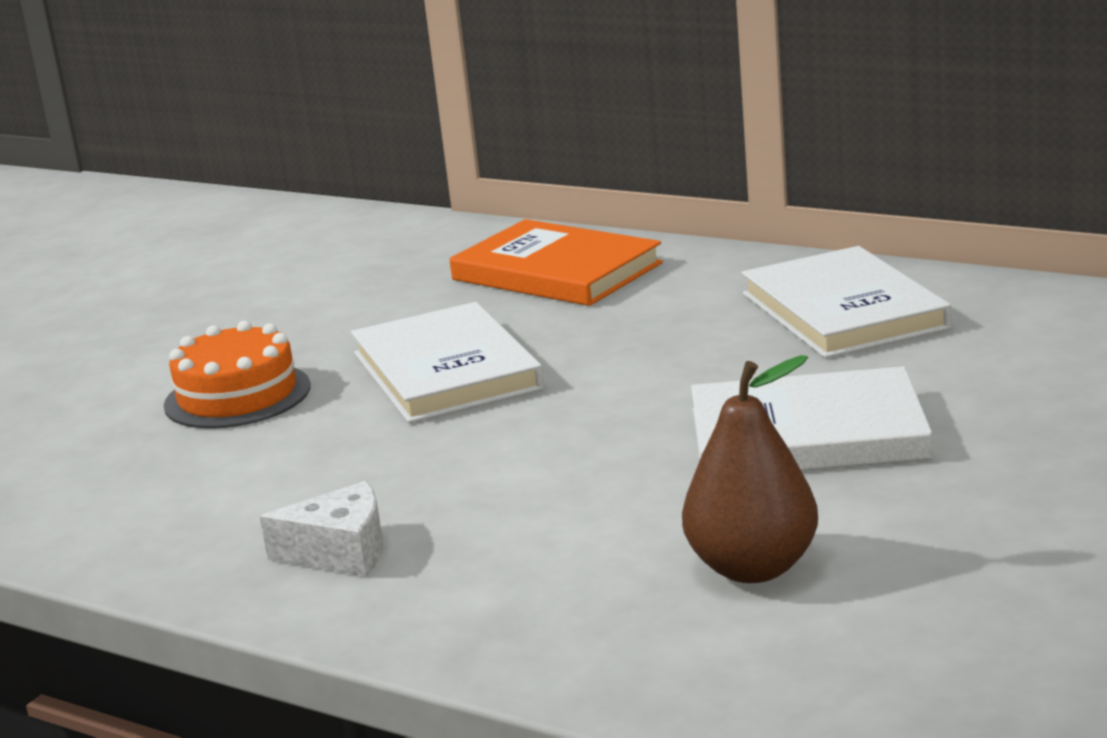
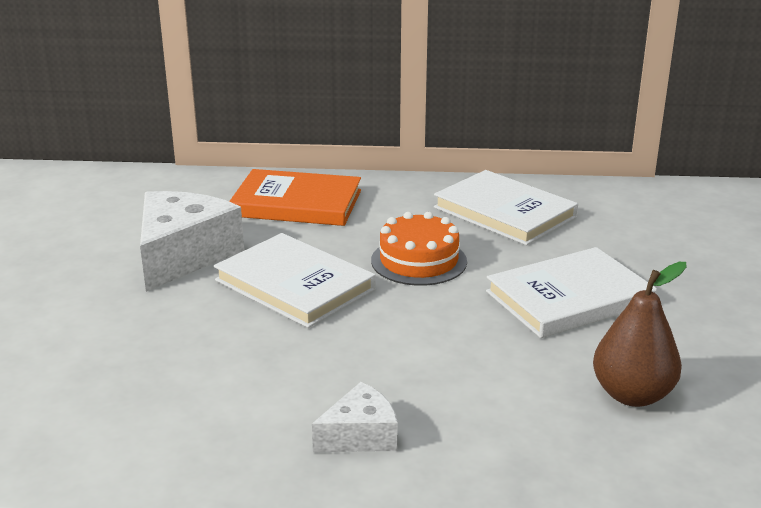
camera: 30 degrees left, 5 degrees up
orange cake [164,321,311,429] -> orange cake moved to [371,212,467,286]
none -> white cheese [140,191,244,292]

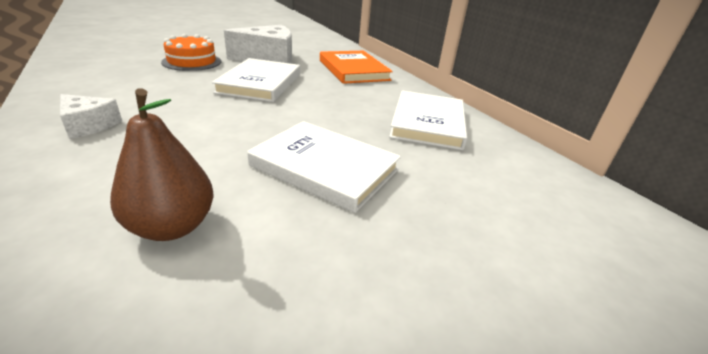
camera: 55 degrees right, 5 degrees up
orange cake [371,212,467,286] -> orange cake moved to [161,34,221,71]

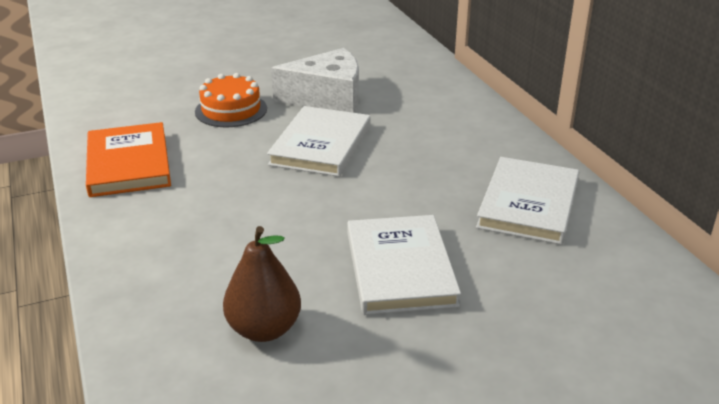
camera: 10 degrees right, 0 degrees up
white cheese [60,94,122,139] -> none
white book [247,121,401,213] -> white book turned 45 degrees clockwise [347,215,461,315]
orange book [320,51,393,84] -> orange book moved to [86,122,171,197]

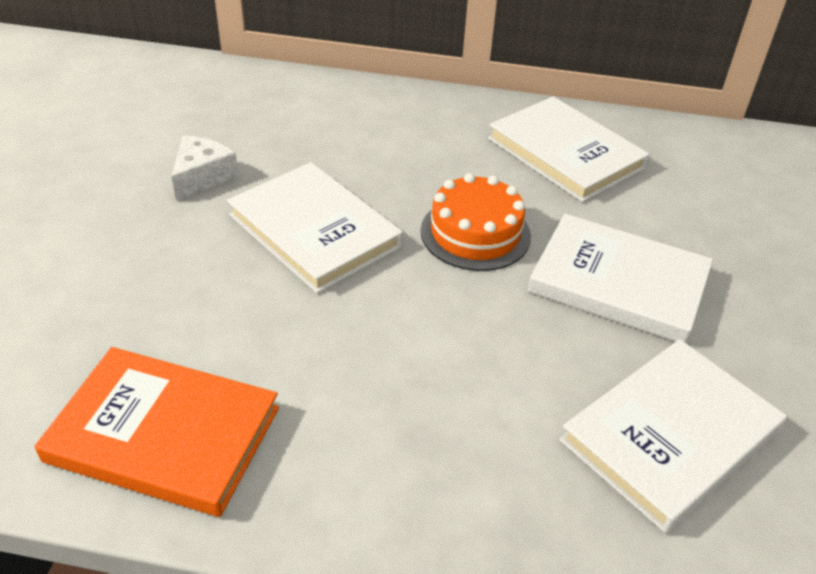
camera: 60 degrees left, 10 degrees up
orange cake [195,73,267,127] -> orange cake moved to [421,173,531,271]
brown pear [223,226,301,342] -> white book [559,339,787,533]
white cheese [271,48,359,113] -> white cheese [171,136,239,201], size x0.54

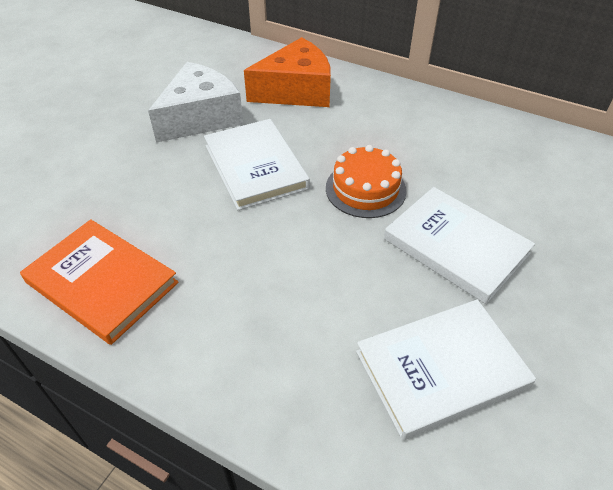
camera: 20 degrees right, 5 degrees up
white cheese [171,136,239,201] -> white cheese [148,62,243,143], size x1.86
white book [488,96,650,202] -> none
none -> orange cheese [244,37,331,107]

